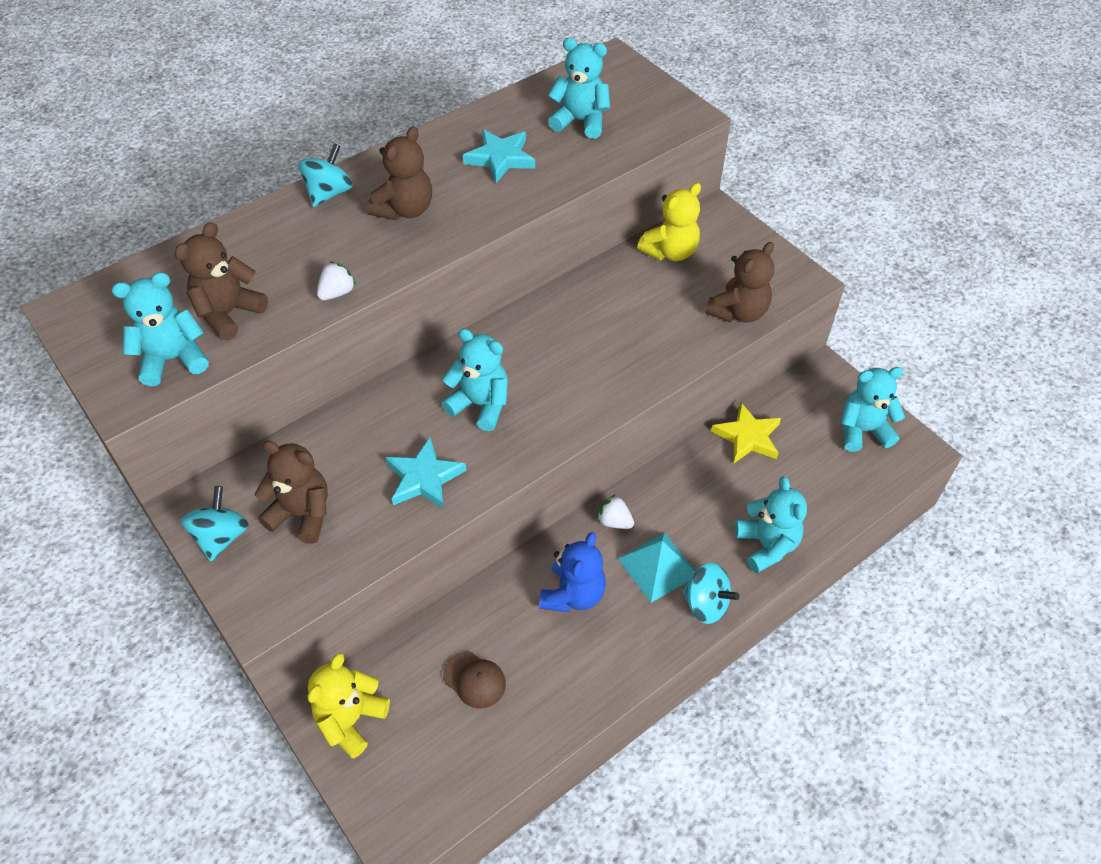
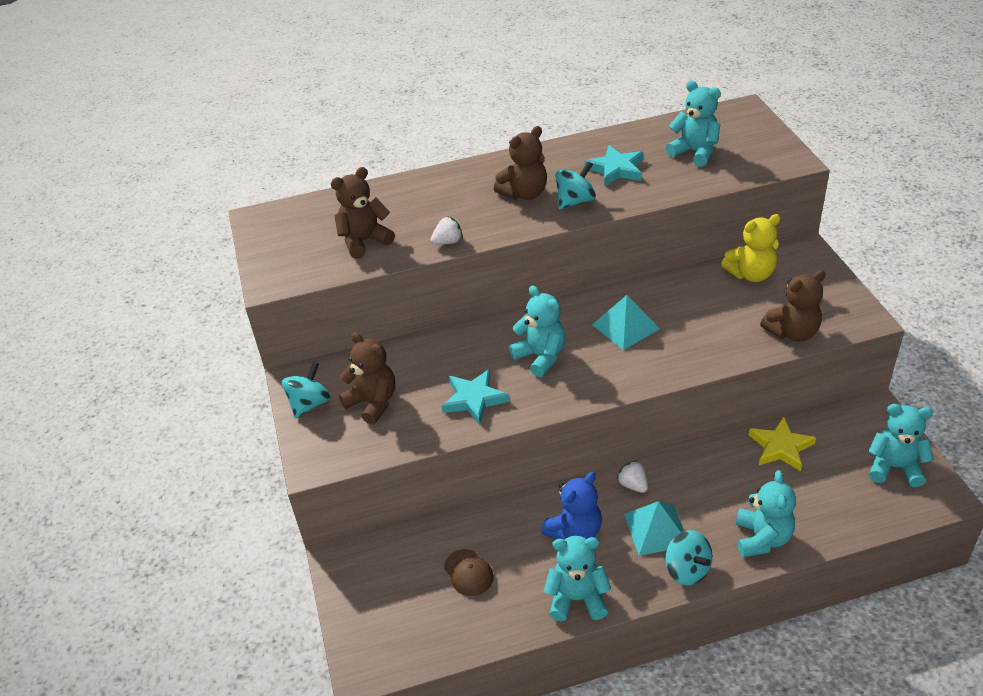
camera: 25 degrees right, 10 degrees down
turquoise teddy bear [112,272,209,386] -> turquoise teddy bear moved to [544,536,611,621]
turquoise spinning top [298,143,353,207] -> turquoise spinning top moved to [555,161,596,209]
yellow teddy bear [308,653,390,758] -> none
none -> turquoise pyramid [592,295,660,350]

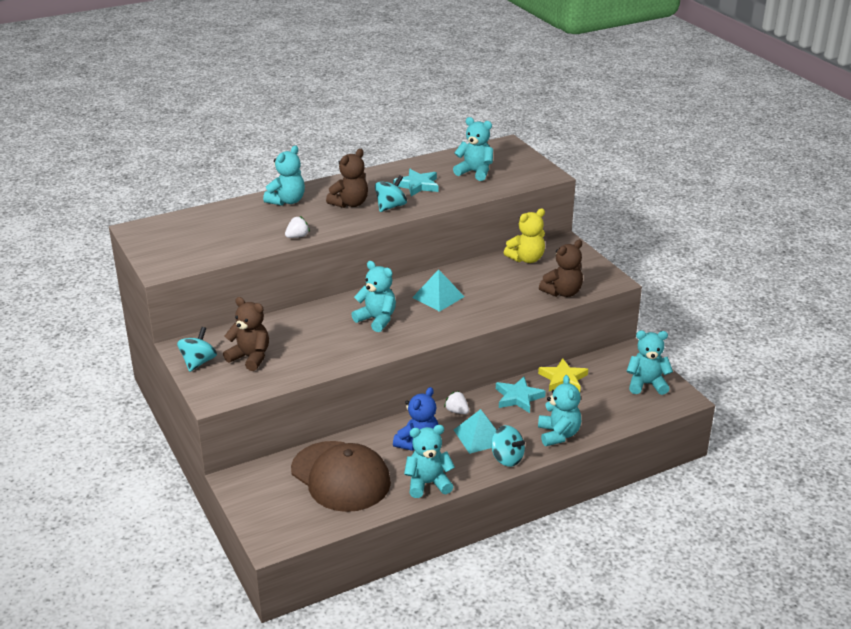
camera: 15 degrees left, 10 degrees down
brown teddy bear [331,167,395,259] -> none
turquoise star [442,369,509,425] -> turquoise star moved to [496,377,546,413]
brown cap [444,549,494,596] -> brown cap [291,441,391,512], size x2.46
none -> turquoise teddy bear [263,145,305,206]

